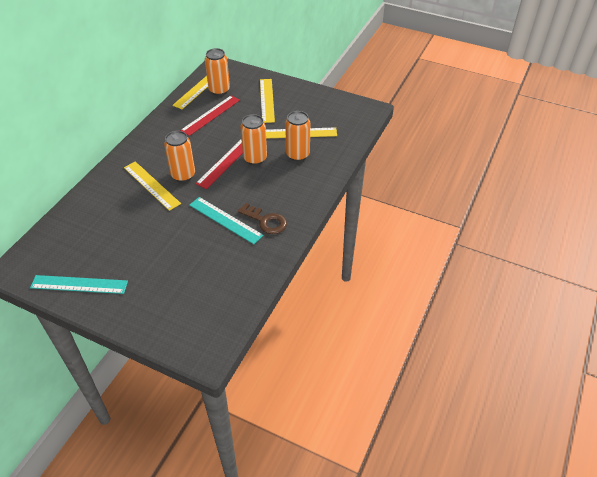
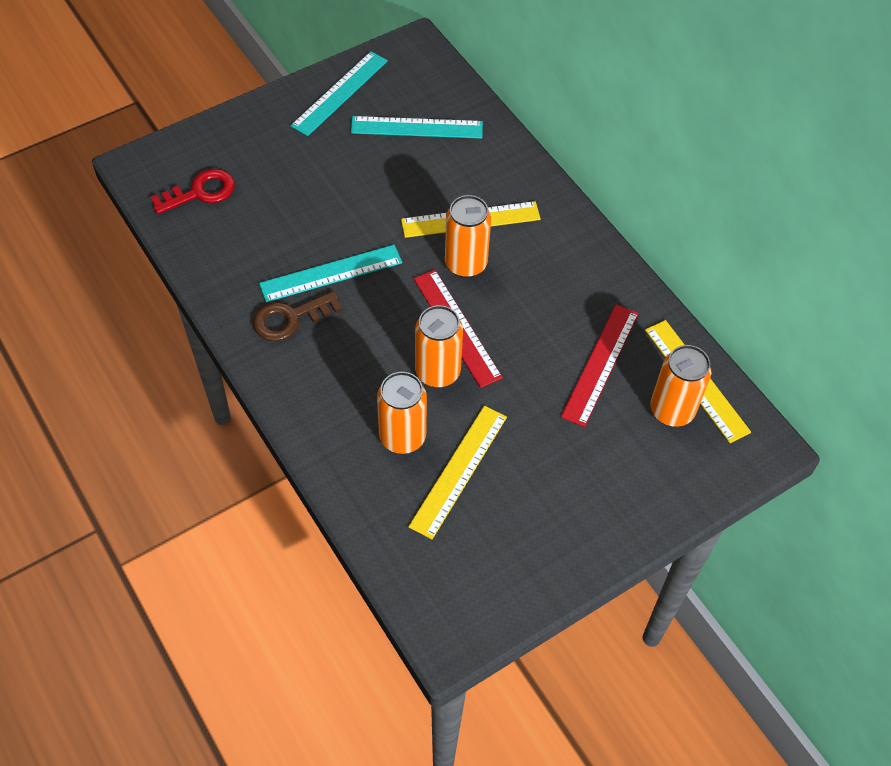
camera: 120 degrees right, 10 degrees up
red ruler [180,95,240,136] -> red ruler turned 45 degrees clockwise [561,304,639,427]
yellow ruler [260,79,275,123] -> none
none -> red key [150,169,235,214]
none -> turquoise ruler [351,116,483,139]

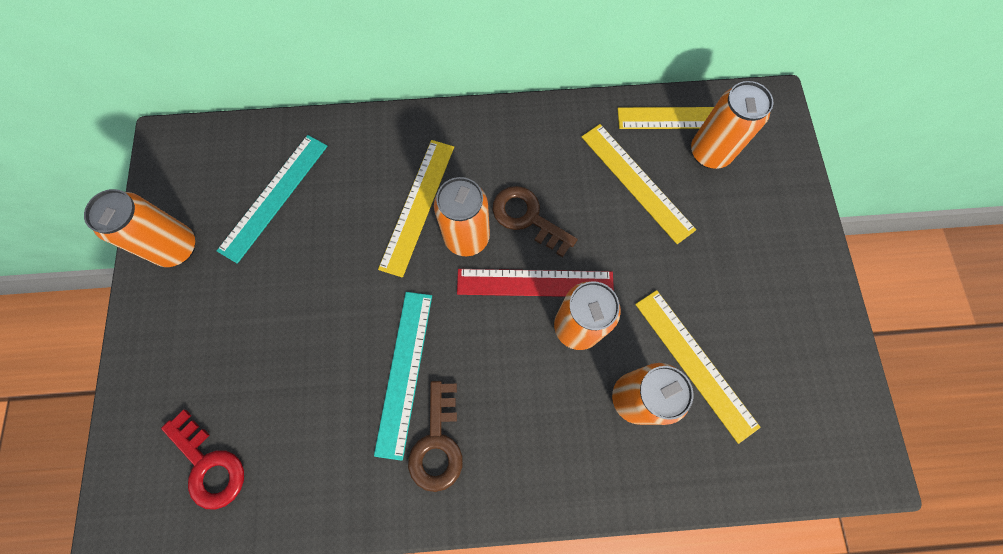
camera: 60 degrees left, 15 degrees up
red key [150,169,235,214] -> red key turned 135 degrees clockwise [161,410,244,510]
turquoise ruler [290,51,388,136] -> orange can [84,189,195,267]
red ruler [561,304,639,427] -> yellow ruler [582,124,696,244]
none -> brown key [493,186,578,257]

